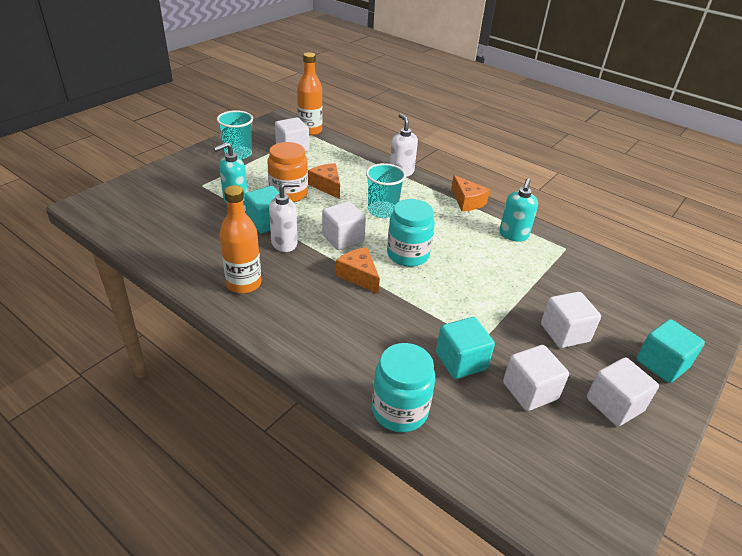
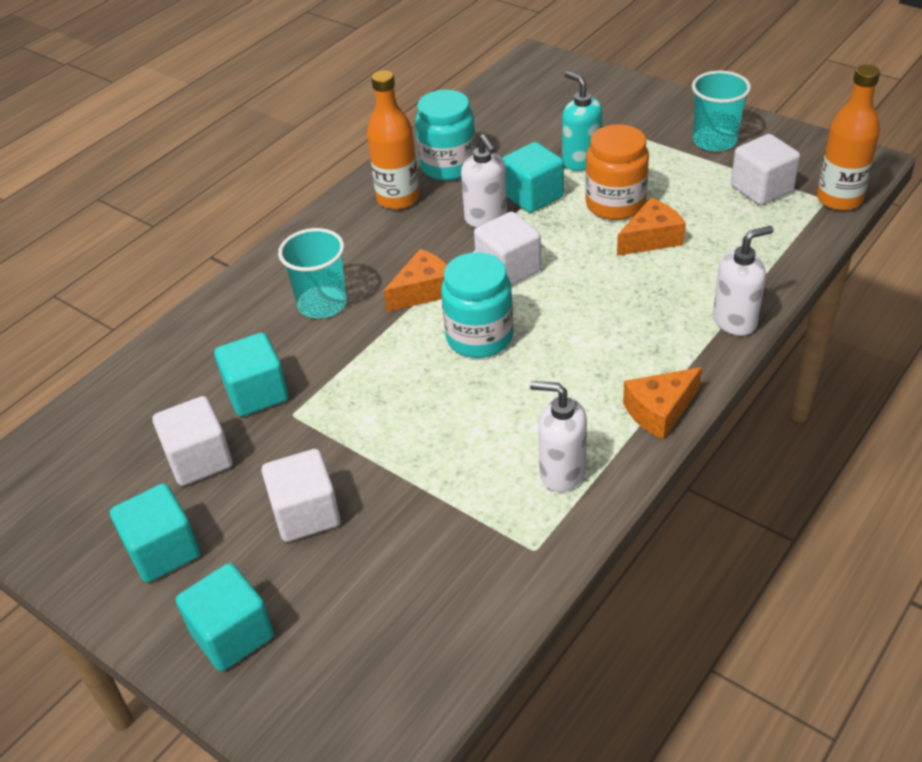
camera: 95 degrees right, 5 degrees up
turquoise cup [366,163,406,218] -> turquoise cup moved to [278,228,347,318]
turquoise jar [372,343,435,433] -> turquoise jar moved to [415,90,476,181]
turquoise soap dispenser [499,178,538,242] -> white soap dispenser [530,381,587,492]
white cube [587,357,659,426] -> turquoise cube [110,483,200,582]

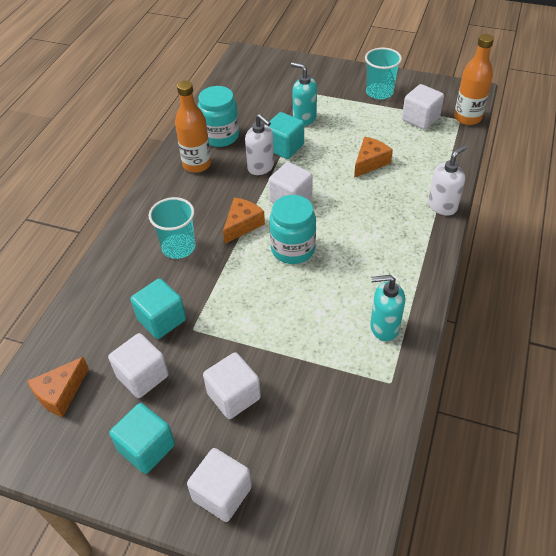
camera: 20 degrees left, 5 degrees up
turquoise cube [176,563,274,671] -> white cube [187,448,252,522]
white soap dispenser [530,381,587,492] -> turquoise soap dispenser [370,275,405,341]
orange jar [585,124,649,220] -> none
orange cheese [623,367,702,440] -> orange cheese moved to [27,357,89,417]

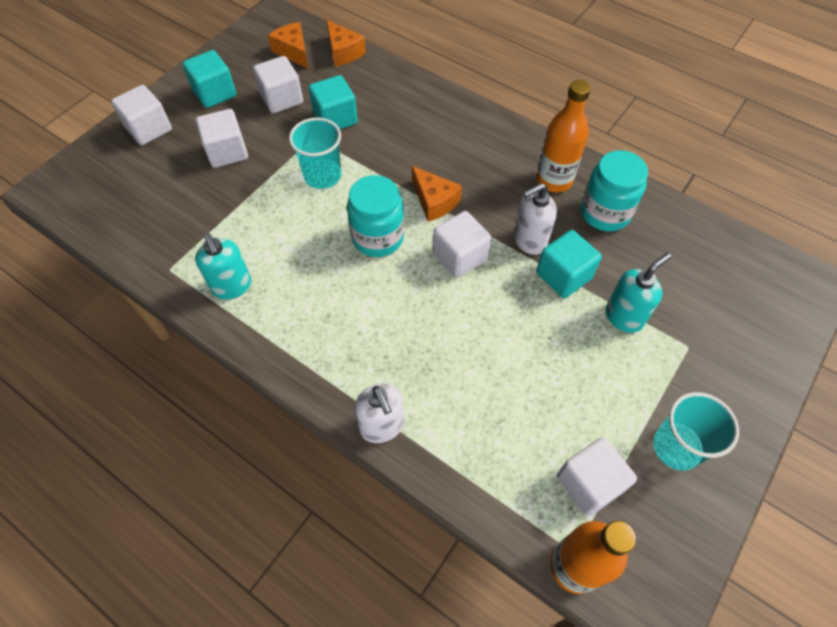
camera: 105 degrees right, 10 degrees up
turquoise cup [149,197,196,259] -> turquoise cup moved to [289,117,341,189]
orange cheese [354,137,393,178] -> orange cheese moved to [326,20,366,67]
turquoise soap dispenser [370,275,405,341] -> turquoise soap dispenser turned 135 degrees clockwise [195,233,251,300]

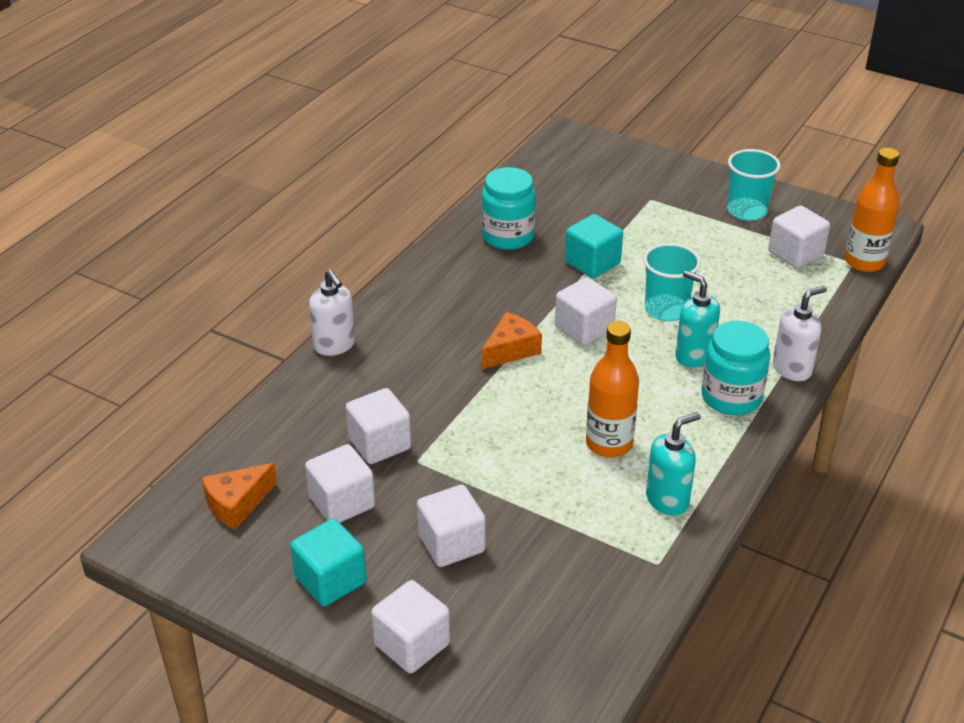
camera: 95 degrees left, 20 degrees down
turquoise cup [289,117,341,189] -> turquoise cup moved to [643,243,701,321]
turquoise cube [309,75,358,129] -> white cube [346,388,411,464]
orange cheese [326,20,366,67] -> none
turquoise jar [347,175,404,257] -> turquoise jar moved to [701,321,770,415]
white soap dispenser [514,183,557,255] -> white soap dispenser moved to [309,269,355,356]
orange bottle [537,80,591,192] -> orange bottle moved to [586,321,639,458]
turquoise soap dispenser [606,253,671,333] -> turquoise soap dispenser moved to [675,271,720,367]

